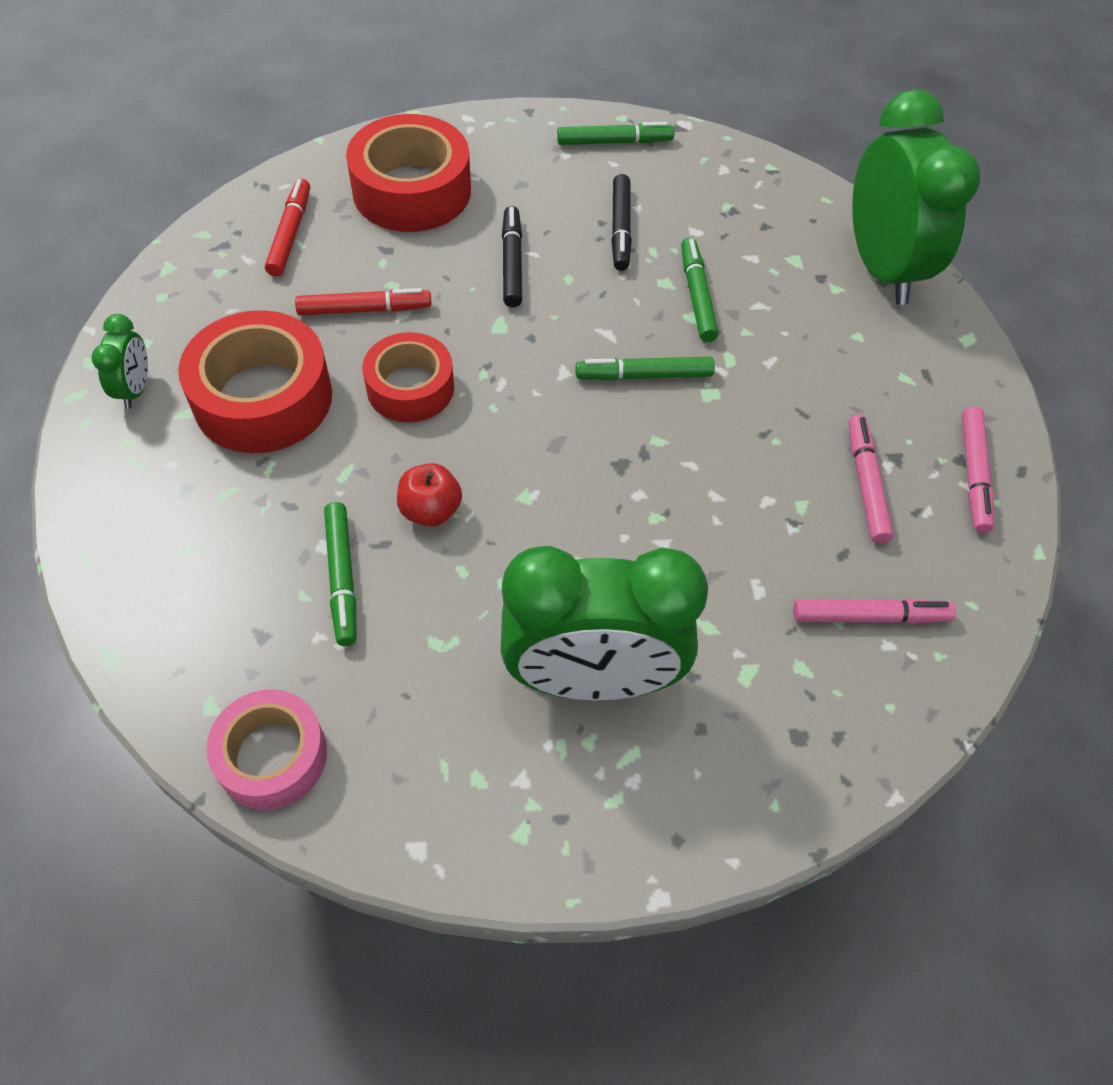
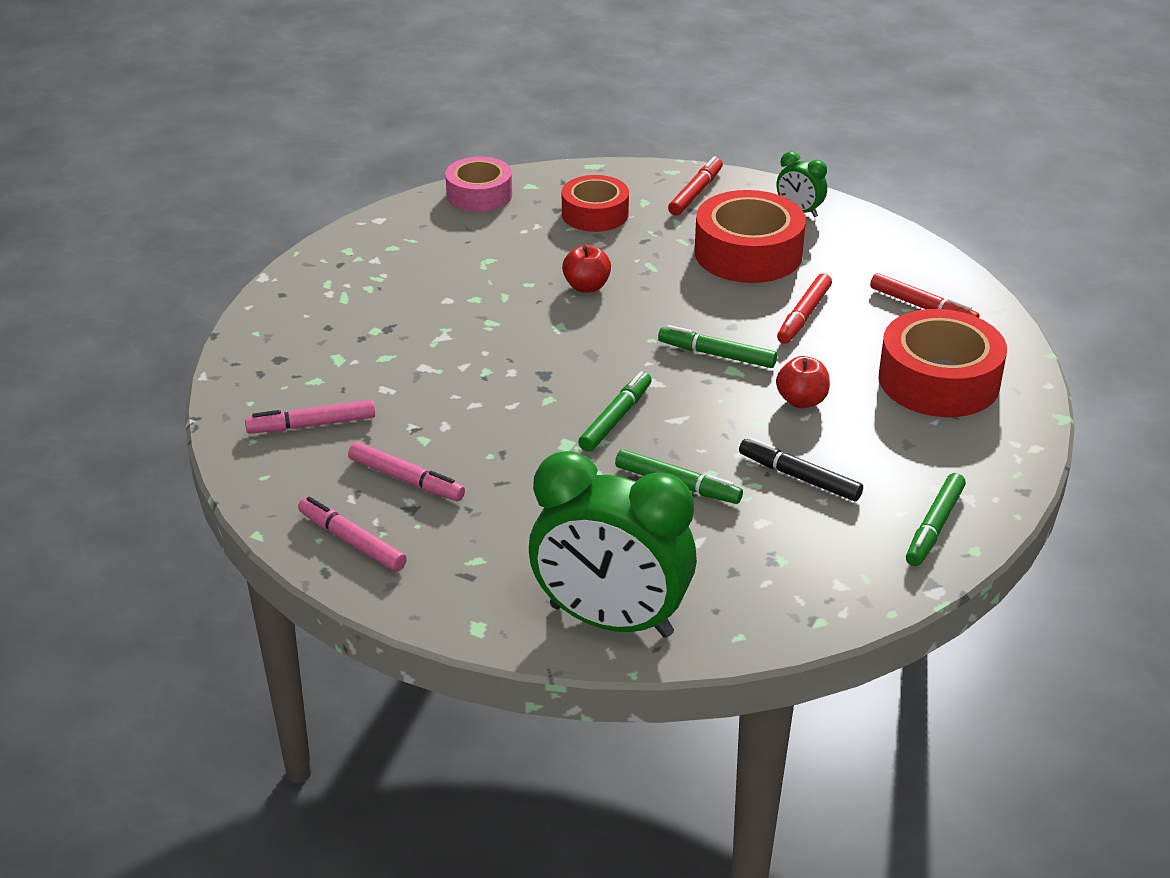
camera: 125 degrees right, 20 degrees down
green marker [324,502,356,646] -> green marker moved to [658,325,777,368]
red tape [363,332,454,422] -> red tape moved to [562,175,629,232]
green clock [501,546,708,700] -> none
black marker [502,206,522,307] -> red apple [776,356,830,408]
pink marker [793,598,956,624] -> pink marker turned 45 degrees clockwise [245,400,375,433]
none -> red marker [668,156,723,216]

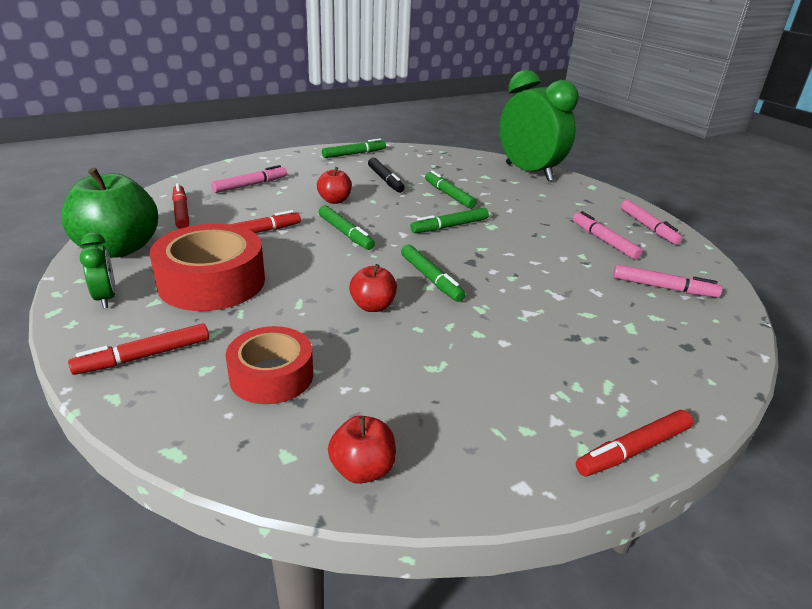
camera: 150 degrees left, 5 degrees down
pink tape [445,156,512,212] -> red apple [328,416,396,484]
red tape [879,309,1007,417] -> pink marker [211,165,287,193]
none -> green apple [61,168,158,258]
none -> green marker [401,244,465,302]
none -> red marker [576,410,693,477]

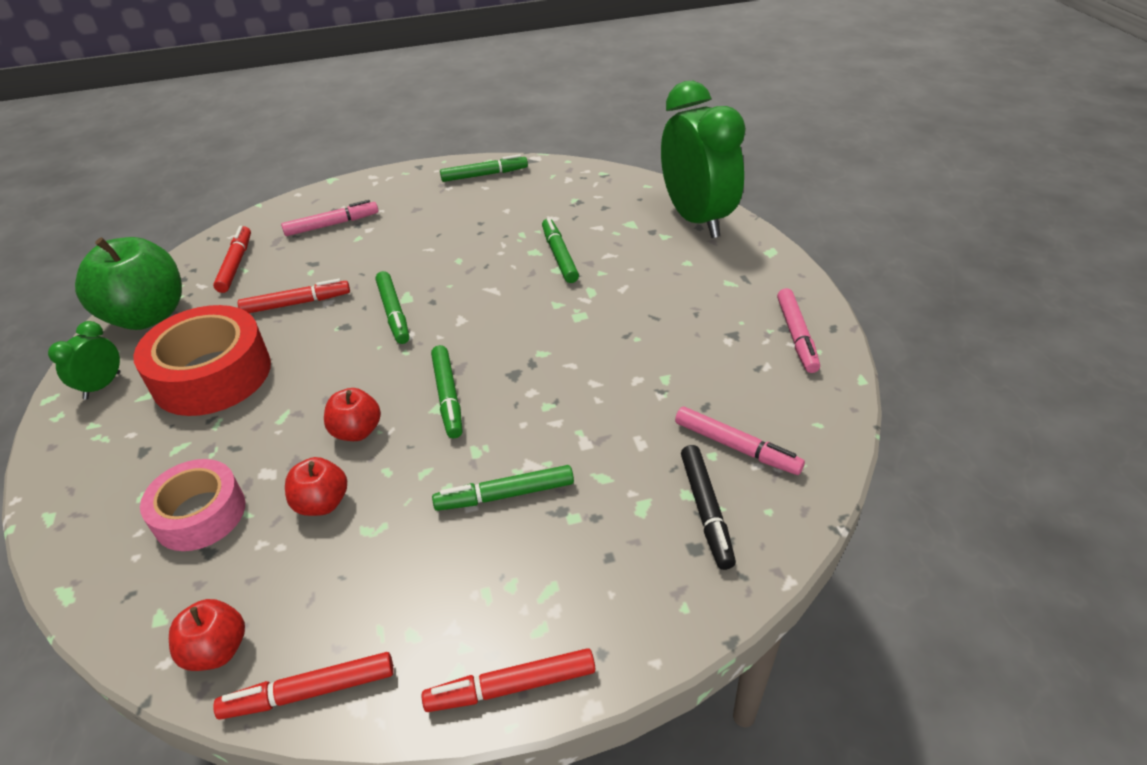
camera: 20 degrees right, 10 degrees up
red marker [68,323,209,375] -> red marker moved to [213,652,394,720]
green clock [80,232,116,308] -> green clock turned 150 degrees counterclockwise [48,321,120,400]
red tape [225,326,313,404] -> pink tape [140,459,245,551]
red apple [317,167,352,204] -> red apple moved to [285,457,347,516]
black marker [368,158,405,193] -> black marker moved to [681,445,736,570]
green marker [410,207,489,233] -> green marker moved to [432,465,574,511]
pink marker [573,211,643,260] -> none

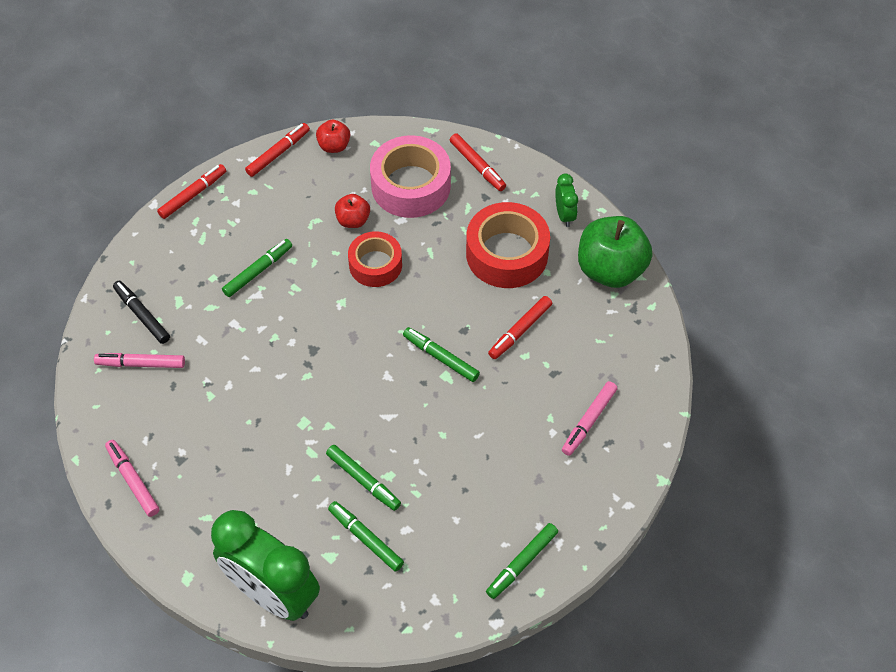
camera: 145 degrees right, 15 degrees up
pink tape [140,459,245,551] -> pink tape [370,135,451,218], size x1.55
red marker [213,226,251,293] -> red marker moved to [450,133,506,191]
red apple [324,388,381,441] -> red tape [348,231,402,287]
green marker [431,345,463,438] -> green marker moved to [328,501,404,572]

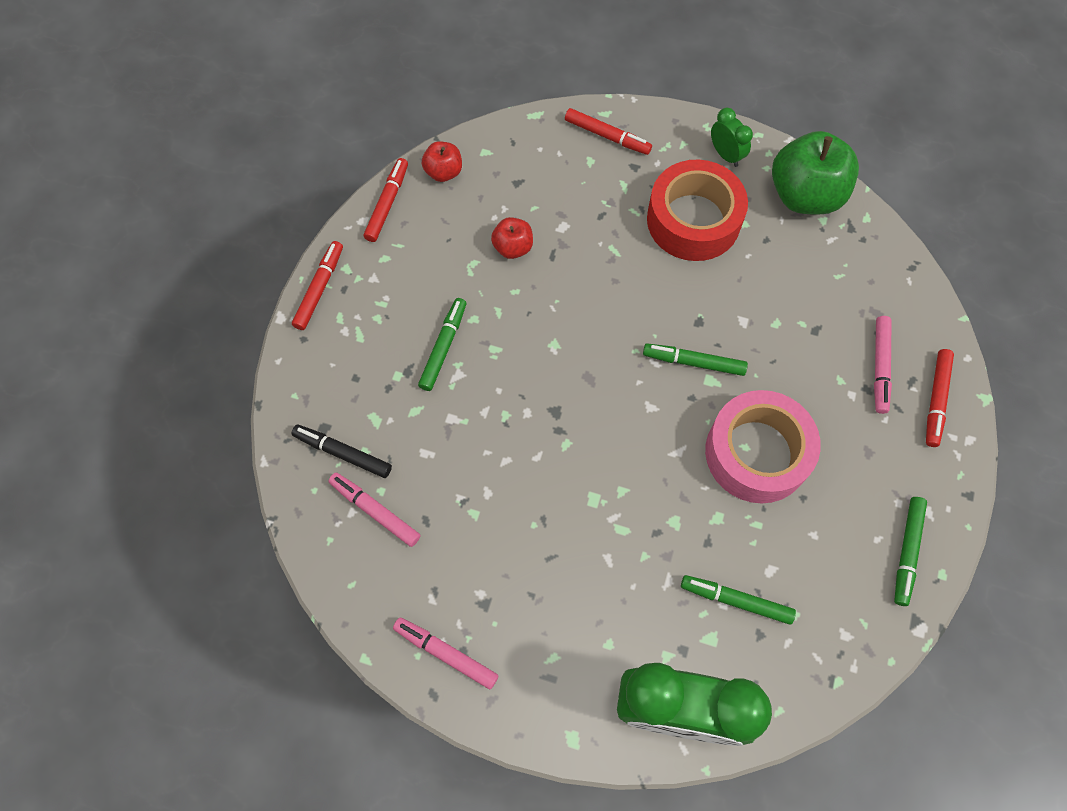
camera: 25 degrees left, 10 degrees up
pink marker [94,353,185,368] -> pink marker turned 60 degrees clockwise [329,473,420,547]
green marker [326,445,401,511] -> none
red tape [348,231,402,287] -> none
pink tape [370,135,451,218] -> pink tape moved to [705,390,821,503]
red marker [488,296,552,359] -> red marker moved to [926,349,954,447]

